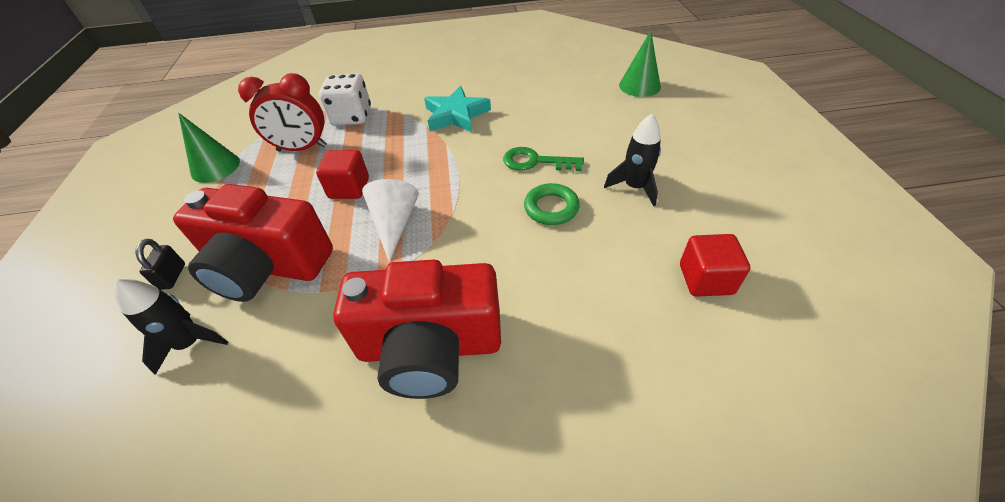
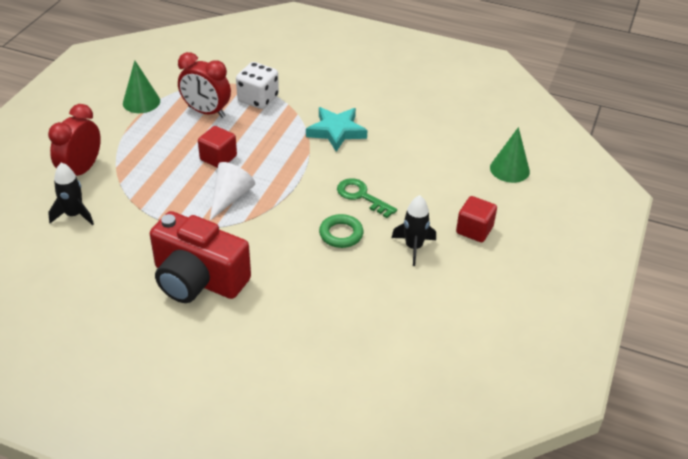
camera: 25 degrees right, 5 degrees down
black padlock [136,239,185,290] -> red clock [48,104,101,176]
red camera [173,184,333,302] -> none
red cube [680,234,751,297] -> red cube moved to [456,196,497,242]

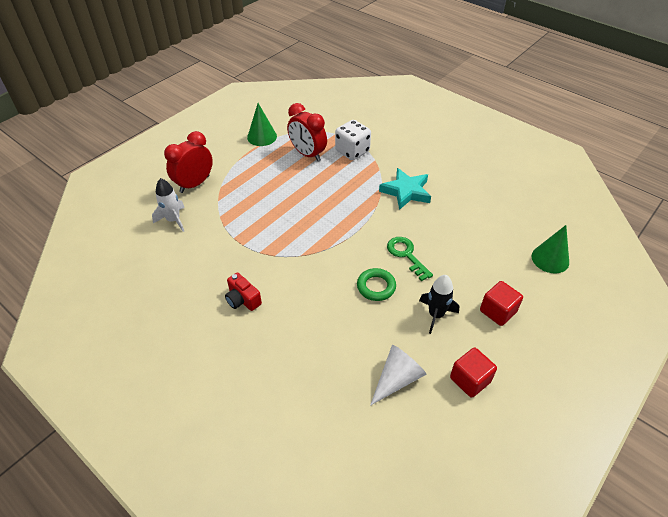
camera: 20 degrees right, 5 degrees up
black rocket [48,162,94,225] -> white rocket [152,178,185,232]
red camera [150,211,251,303] -> red camera [225,272,262,311], size x0.45
red cube [198,126,237,168] -> red cube moved to [450,348,497,398]
white cone [210,162,255,220] -> white cone moved to [370,345,426,406]

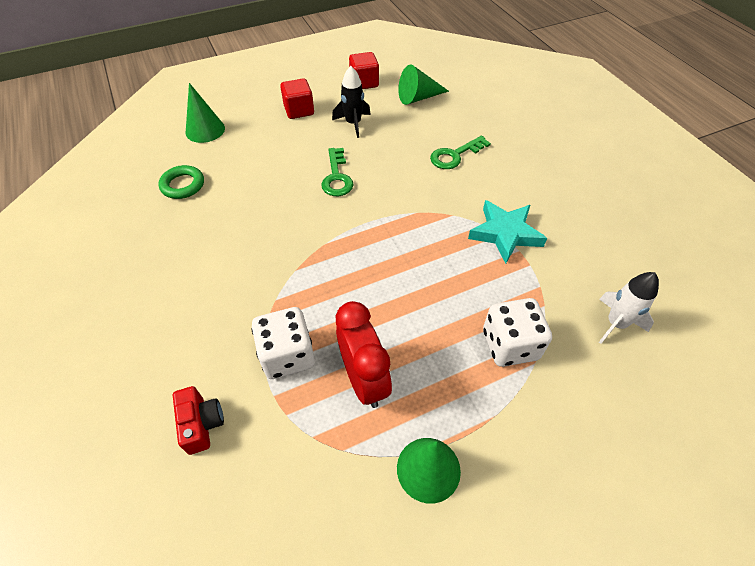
camera: 155 degrees left, 5 degrees up
red clock [164,131,213,193] -> none
red camera [225,272,262,311] -> red camera moved to [173,386,224,455]
green ring [357,268,396,301] -> green ring moved to [158,165,204,199]
white cone [370,345,426,406] -> green cone [398,65,449,105]
turquoise star [379,168,431,210] -> turquoise star moved to [468,200,547,264]
none -> green key [430,136,491,169]
none -> white dice [483,298,552,367]

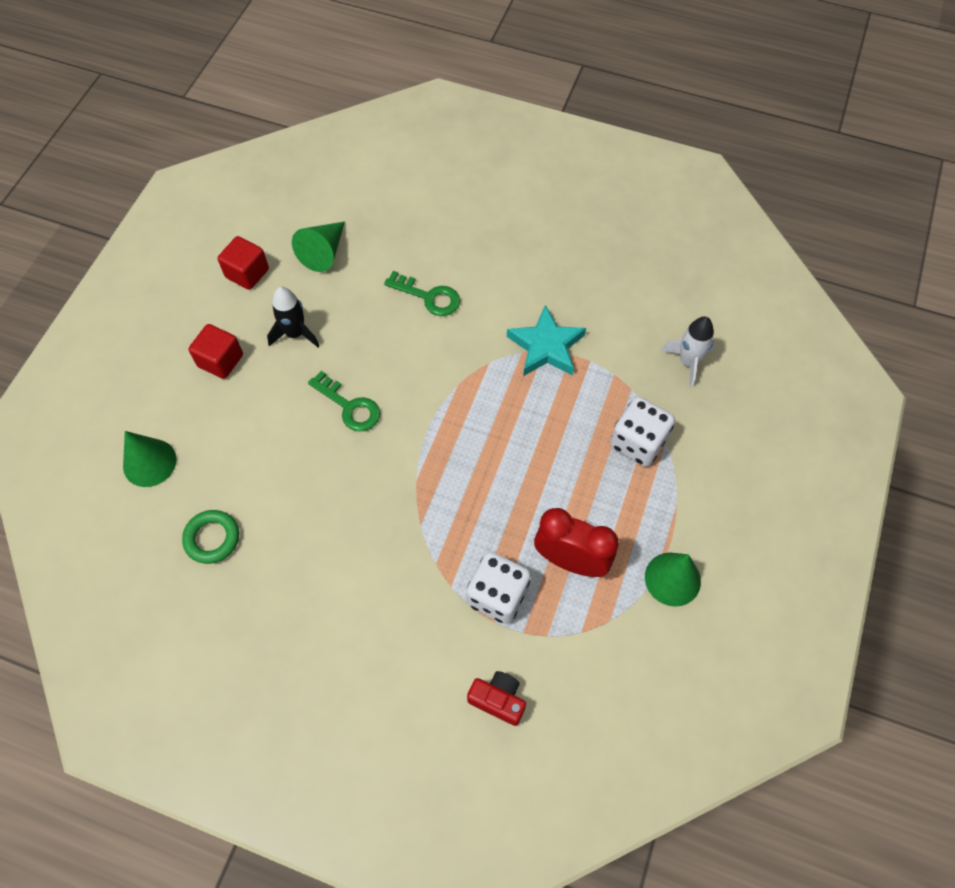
camera: 45 degrees left, 10 degrees up
green key [430,136,491,169] -> green key turned 75 degrees counterclockwise [384,271,460,316]

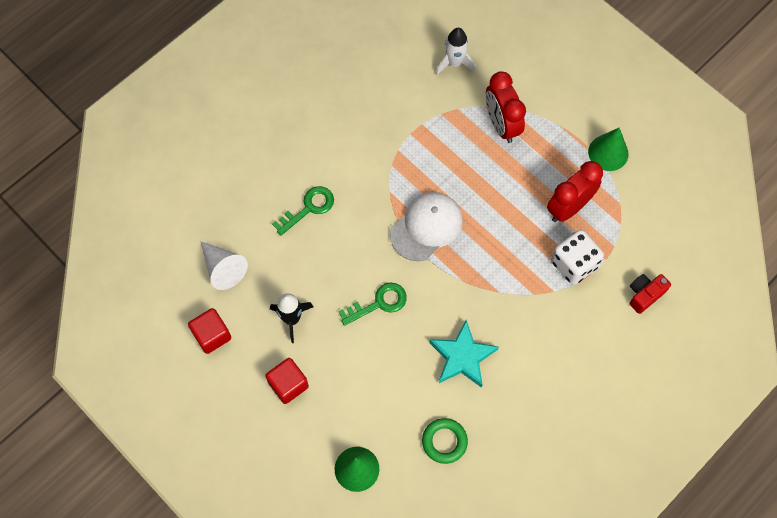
camera: 65 degrees left, 5 degrees up
green cone [292,221,345,272] -> white cone [200,241,248,290]
turquoise star [507,305,586,376] -> turquoise star moved to [429,320,499,388]
white dice [610,397,675,467] -> red clock [486,71,526,143]
none -> white cap [390,192,463,261]

